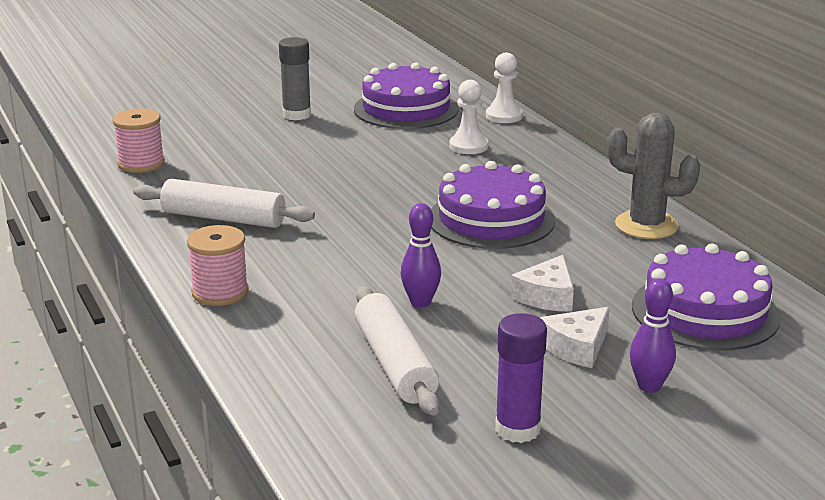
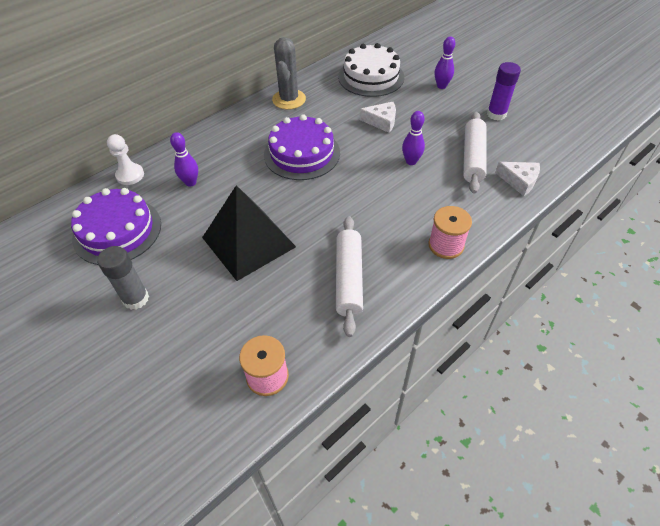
camera: 105 degrees left, 25 degrees up
white rolling pin [354,286,440,415] -> white rolling pin turned 45 degrees counterclockwise [463,112,486,193]
white pawn [449,80,488,154] -> purple bowling pin [170,132,198,187]
white cheese [540,307,610,368] -> white cheese moved to [495,162,540,196]
purple cake [632,243,781,351] -> white cake [338,43,404,97]
none -> black pyramid [202,185,296,281]

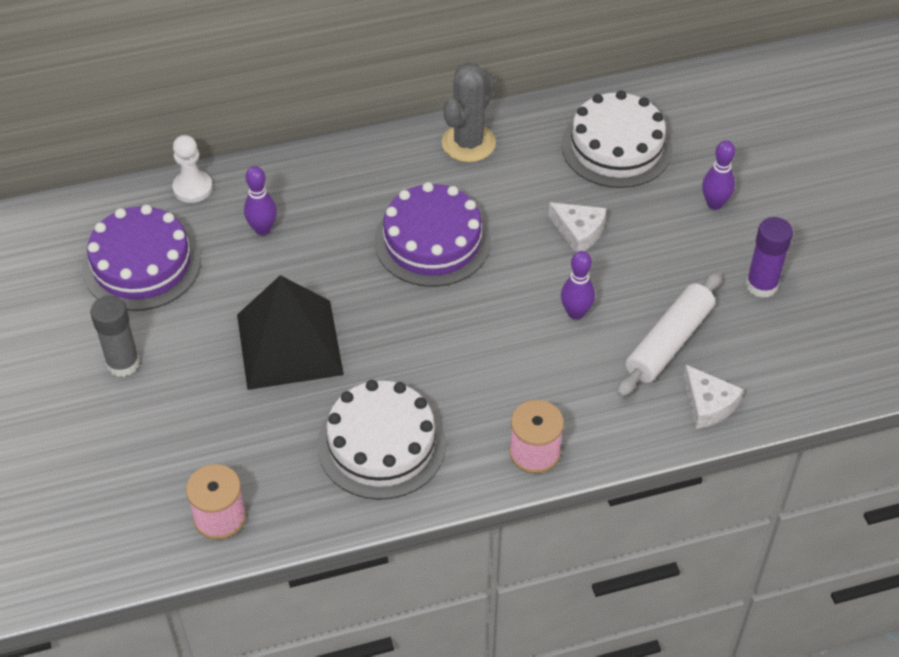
camera: 25 degrees right, 0 degrees up
white rolling pin [336,216,363,337] -> white cake [317,380,446,500]

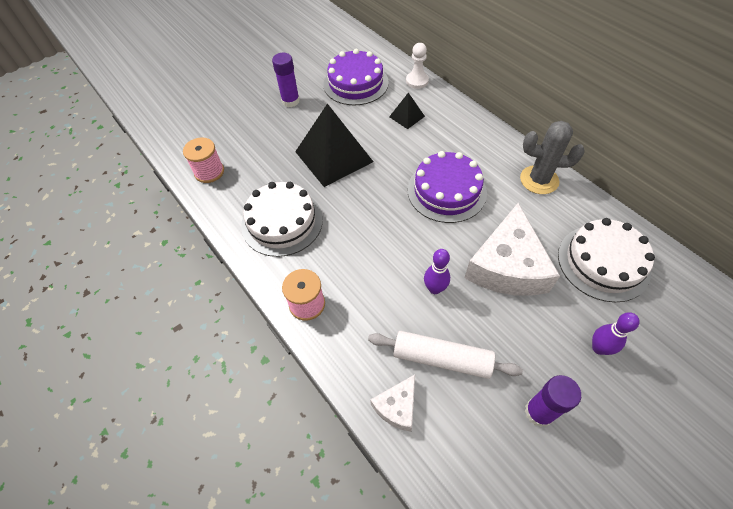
camera: 70 degrees right, 5 degrees up
grey glue stick [90,295,140,377] -> purple glue stick [272,53,300,107]
purple bowling pin [244,166,277,235] -> black pyramid [389,92,425,129]
white cheese [548,202,607,253] -> white cheese [464,203,560,296], size x2.04

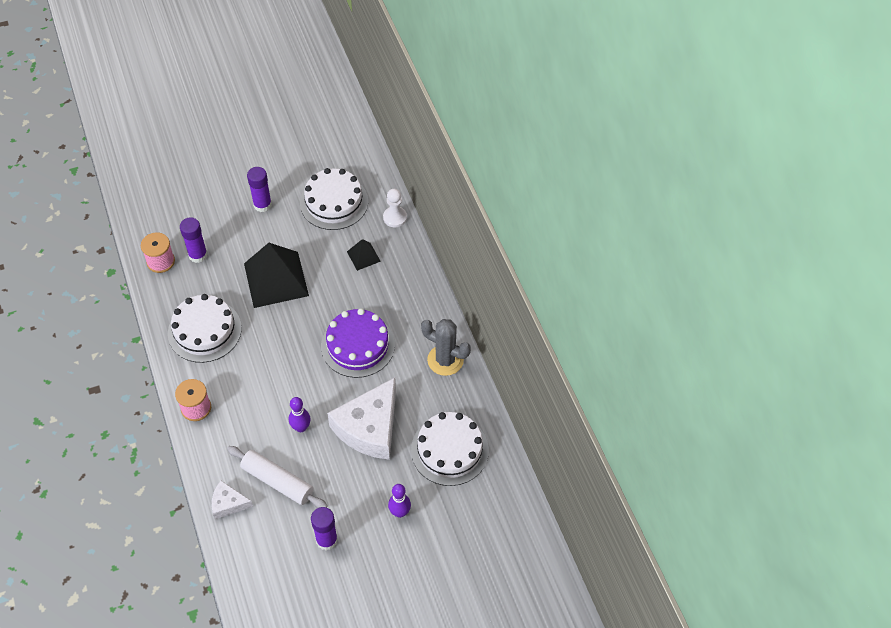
camera: 15 degrees right, 0 degrees up
purple cake [323,49,389,105] -> white cake [300,168,368,230]
white cheese [370,375,415,432] -> white cheese turned 45 degrees clockwise [212,481,253,519]
none -> purple glue stick [180,217,208,263]

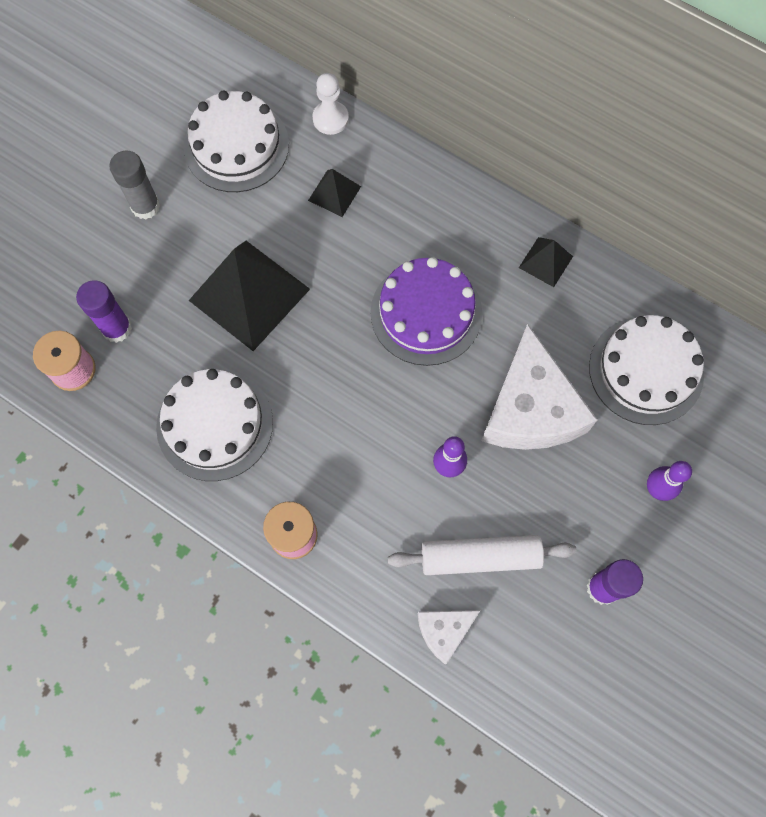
camera: 35 degrees left, 15 degrees up
purple glue stick [247,167,272,212] -> grey glue stick [109,151,160,219]
grey cactus [421,319,471,376] -> black pyramid [519,237,573,287]

